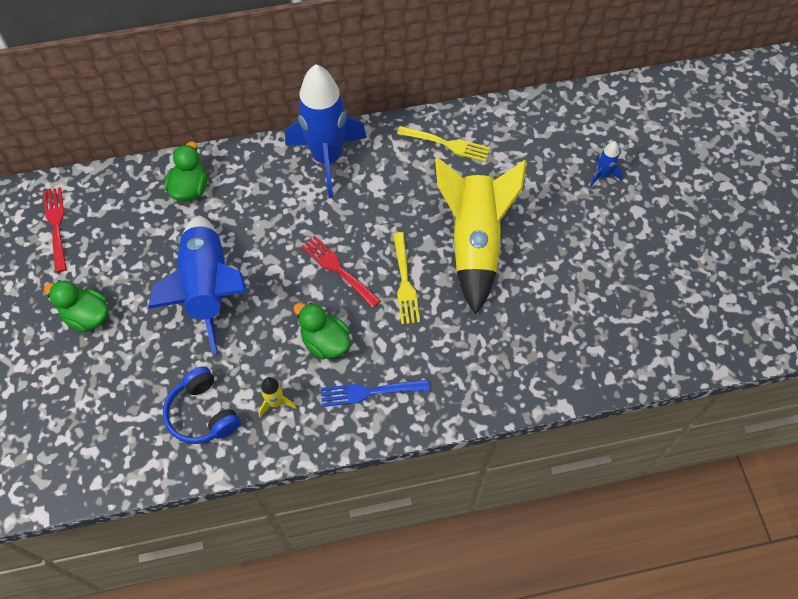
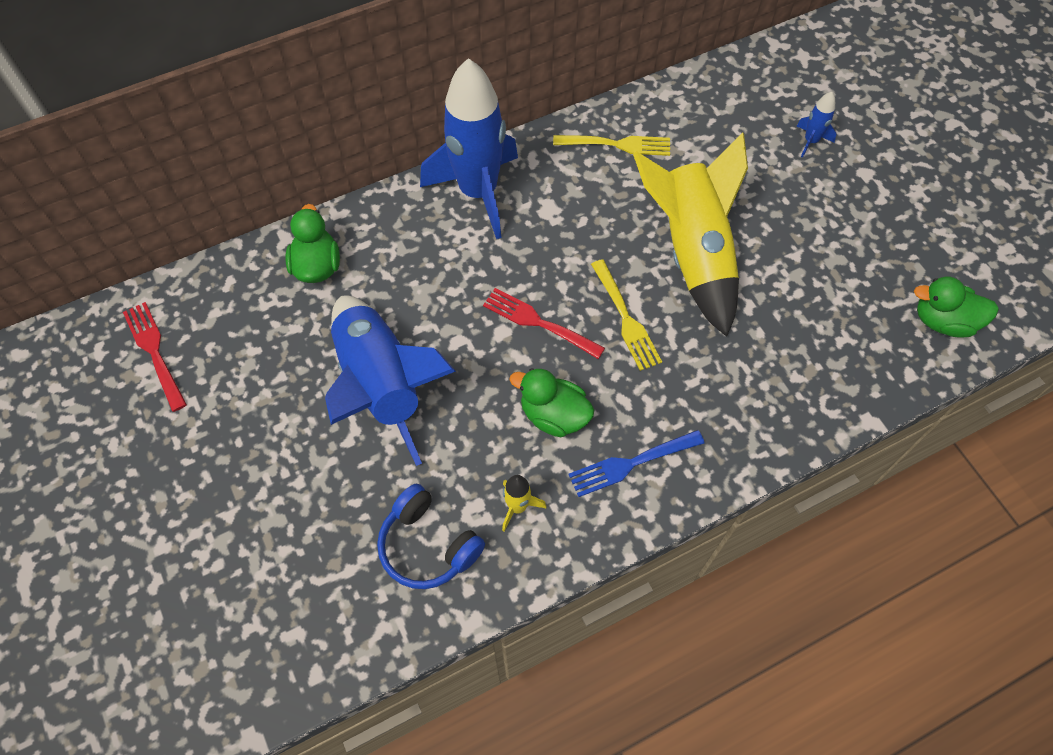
camera: 15 degrees left, 0 degrees up
green duck [44,280,109,332] -> green duck moved to [914,277,999,338]

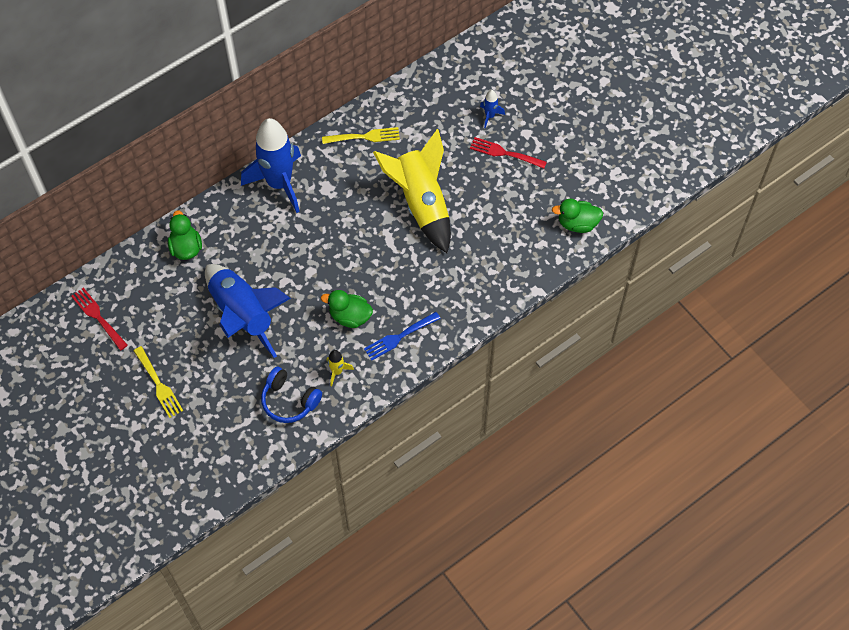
camera: 10 degrees left, 0 degrees up
red fork [483,288,605,359] -> red fork moved to [470,137,547,169]
yellow fork [591,259,662,371] -> yellow fork moved to [134,346,183,418]

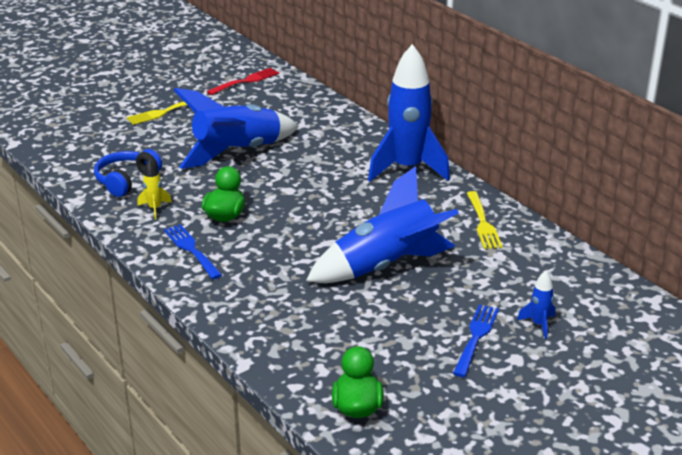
camera: 90 degrees right, 30 degrees down
green duck [168,210,202,260] -> none
yellow rocket [373,129,451,253] -> blue rocket [306,166,459,283]
red fork [470,137,547,169] -> blue fork [453,304,499,377]

